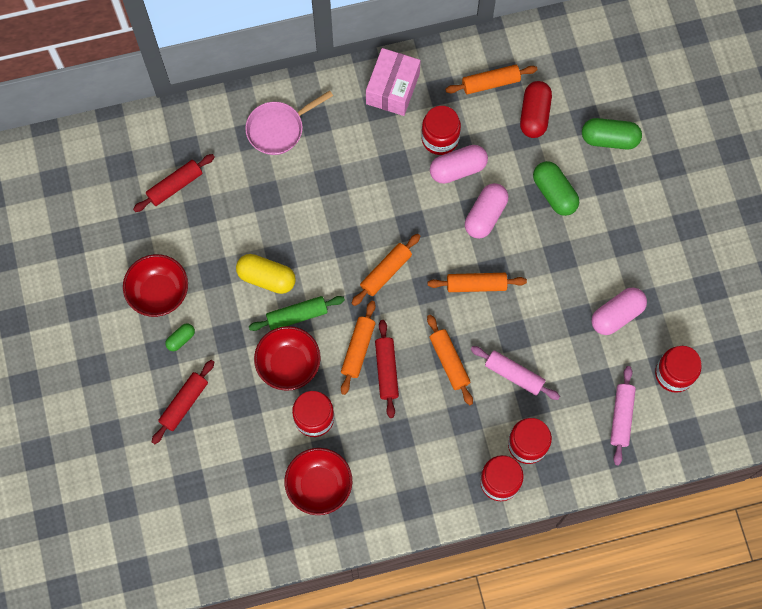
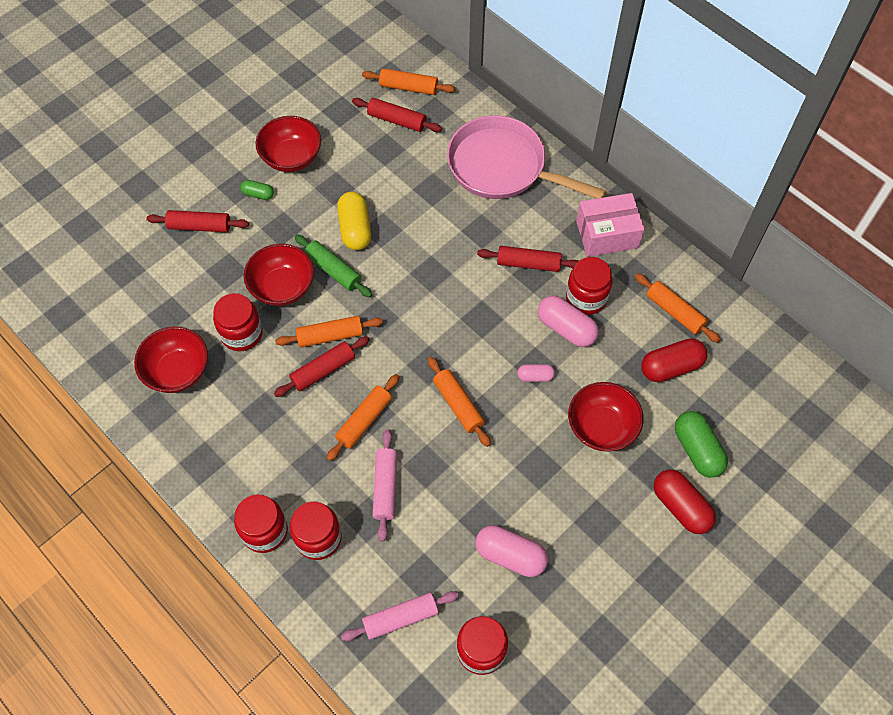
camera: 60 degrees right, 10 degrees down
pink pan [245,90,333,155] -> pink pan [447,115,606,199], size x1.65
orange rolling pin [351,234,420,306] -> orange rolling pin moved to [362,68,456,95]
pink capsule [465,183,508,239] -> pink capsule [517,364,555,382], size x0.54
green capsule [533,161,579,216] -> red bowl [568,382,644,451]
none -> red rolling pin [477,246,579,272]
none -> red capsule [654,469,716,534]

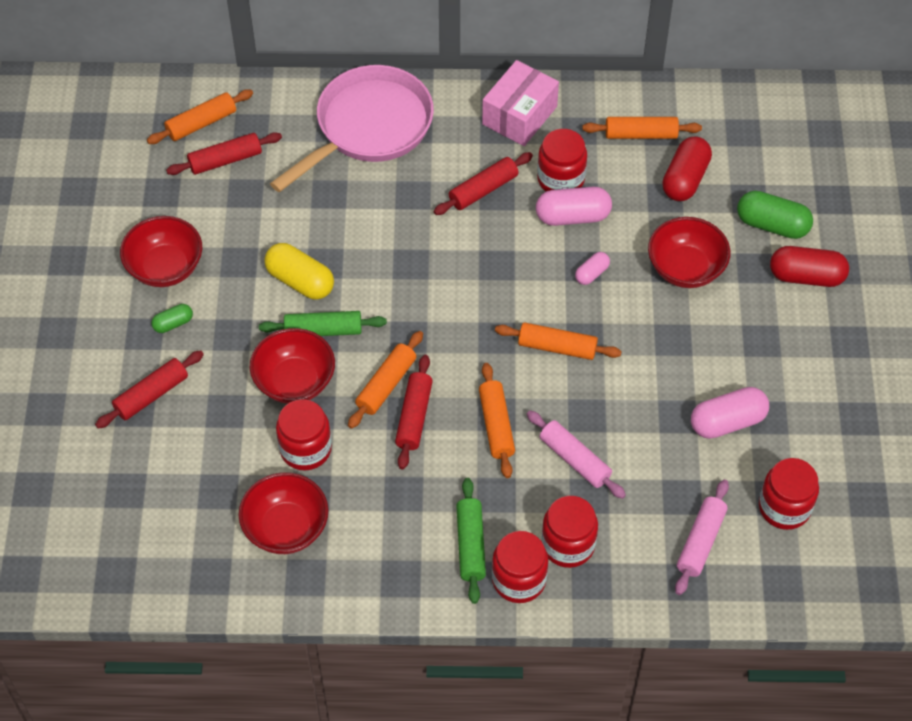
camera: 45 degrees left, 5 degrees down
pink pan [447,115,606,199] -> pink pan turned 150 degrees clockwise [270,65,434,192]
none -> green rolling pin [456,478,486,604]

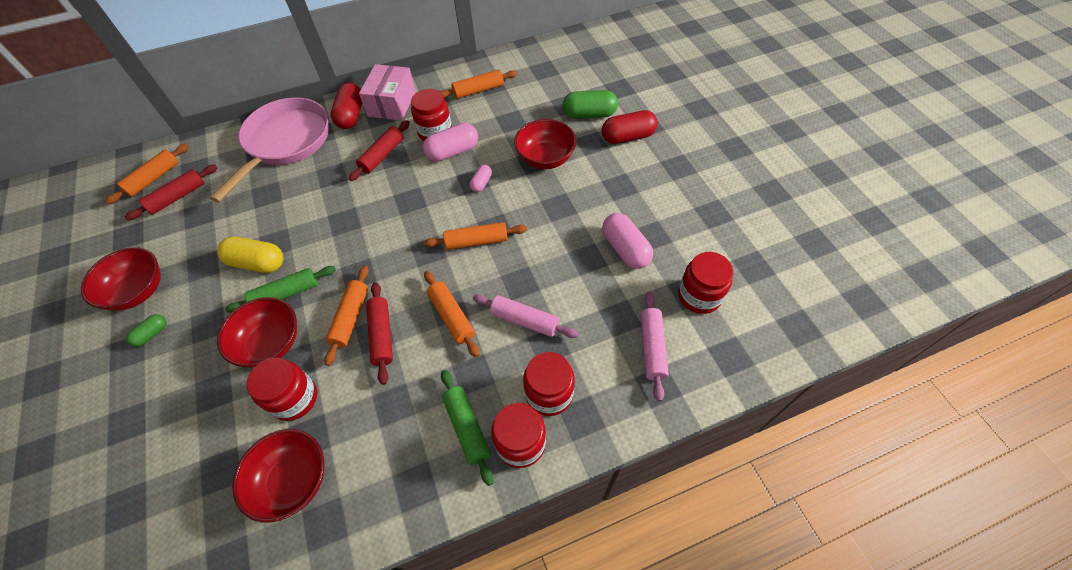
camera: 20 degrees left, 0 degrees up
red rolling pin [95,350,204,429] -> none
red capsule [662,137,712,201] -> red capsule moved to [330,83,362,129]
pink capsule [691,387,769,439] -> pink capsule turned 75 degrees counterclockwise [602,213,653,269]

